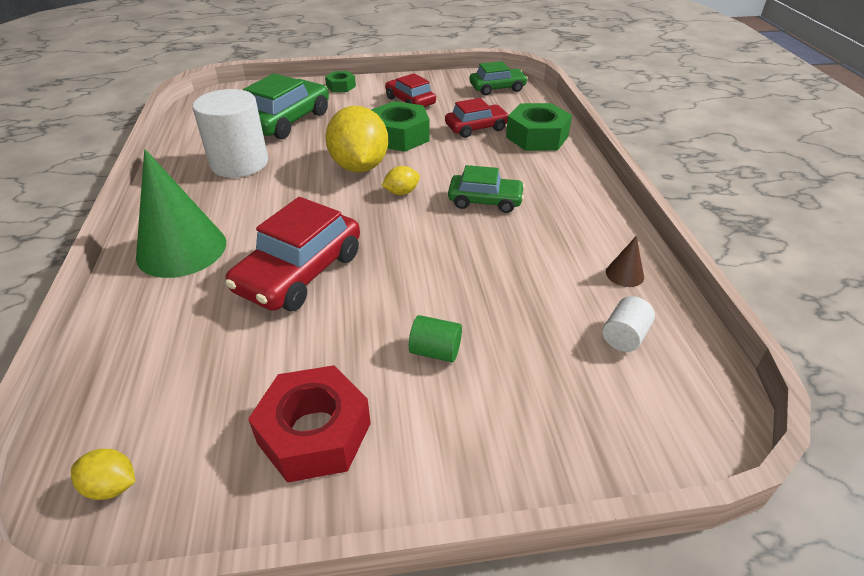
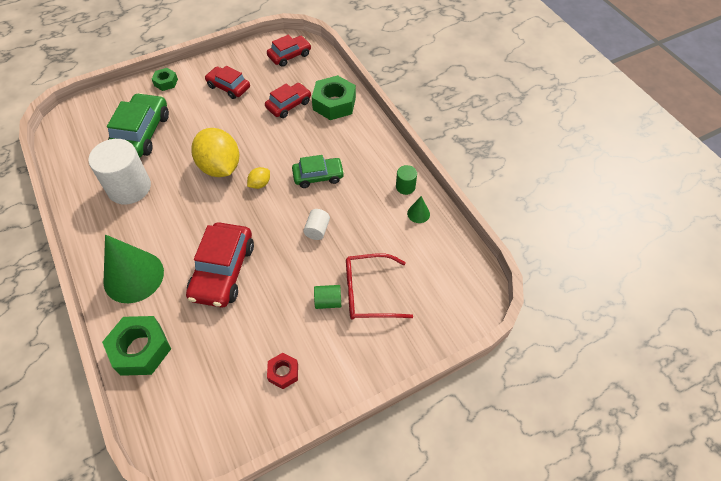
camera: 20 degrees left, 15 degrees up
yellow lemon [71,449,135,500] -> none
red nut [248,365,371,483] -> red nut [267,353,298,389], size x0.54
green nut [371,101,430,152] -> green nut moved to [102,316,171,376]
green car [469,61,528,96] -> red car [267,34,311,67]
white cylinder [603,296,655,352] -> white cylinder moved to [303,209,330,240]
brown cone [606,236,644,287] -> green cone [407,196,430,223]
none -> red glasses [346,253,413,320]
none -> green cylinder [396,165,417,195]

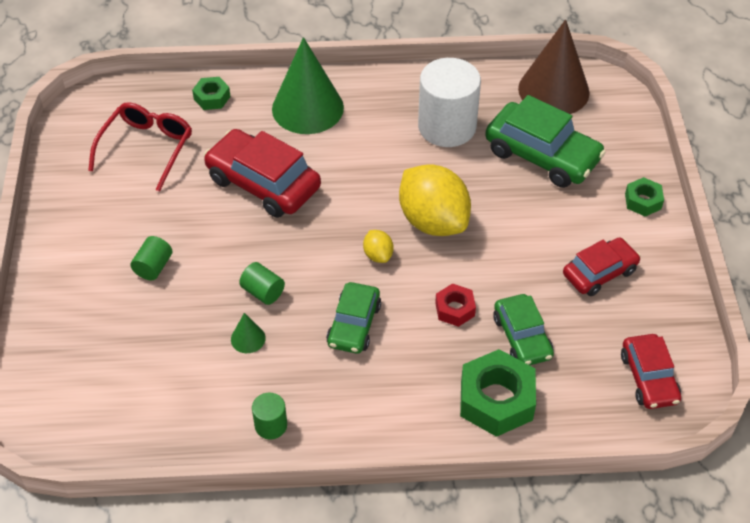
camera: 115 degrees right, 5 degrees down
green nut [102,316,171,376] -> green nut [192,77,231,110], size x0.54
yellow lemon [191,128,239,177] -> yellow lemon turned 60 degrees clockwise [399,164,471,236]
red car [265,83,311,118] -> green car [493,294,554,365]
red nut [267,353,298,389] -> red nut moved to [435,283,476,327]
white cylinder [303,209,330,240] -> green cylinder [239,262,285,305]
red glasses [346,253,413,320] -> red glasses moved to [88,102,192,192]
green cone [407,196,430,223] -> green cone moved to [231,313,266,353]
none -> brown cone [518,19,590,114]

